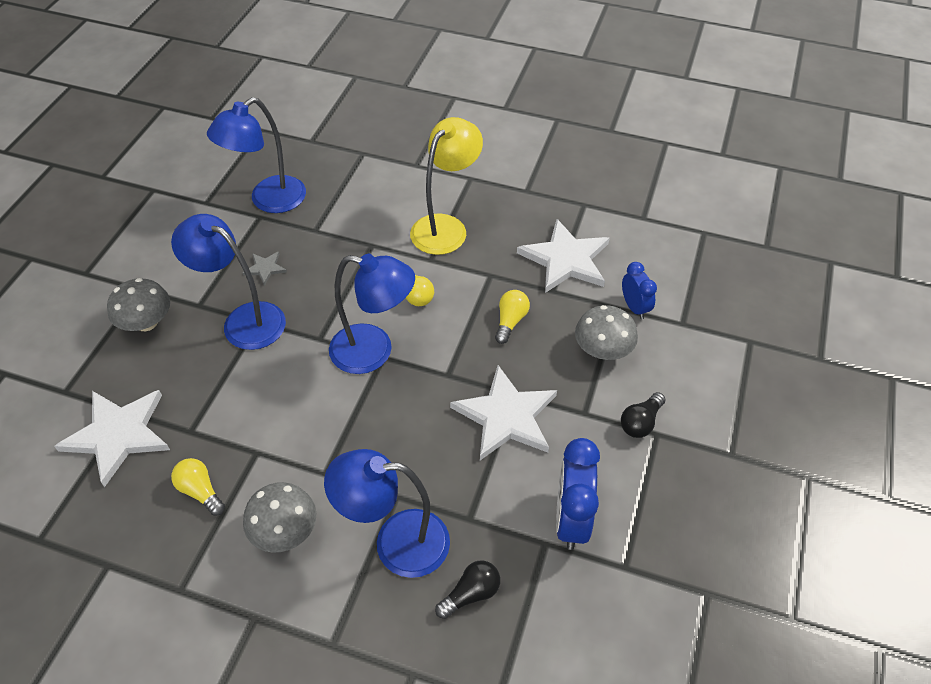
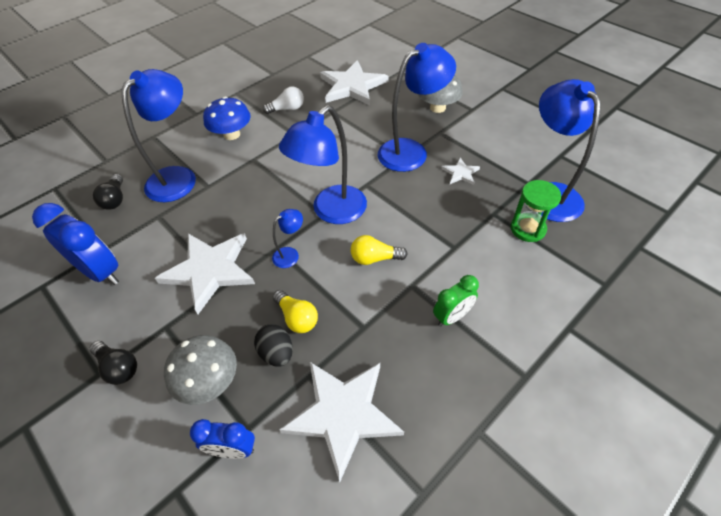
camera: 120 degrees right, 0 degrees up
yellow light bulb [171,458,225,516] -> white light bulb [263,86,304,114]
grey star [243,252,287,286] -> white star [442,157,480,185]
grey mushroom [243,482,317,553] -> blue mushroom [203,97,251,140]
yellow lamp [410,117,483,255] -> green clock [433,275,479,327]
black light bulb [621,392,666,438] -> black light bulb turned 150 degrees clockwise [90,341,137,385]
none -> black egg [254,324,293,367]
none -> blue lamp [272,209,303,268]
none -> green hourglass [511,180,561,242]

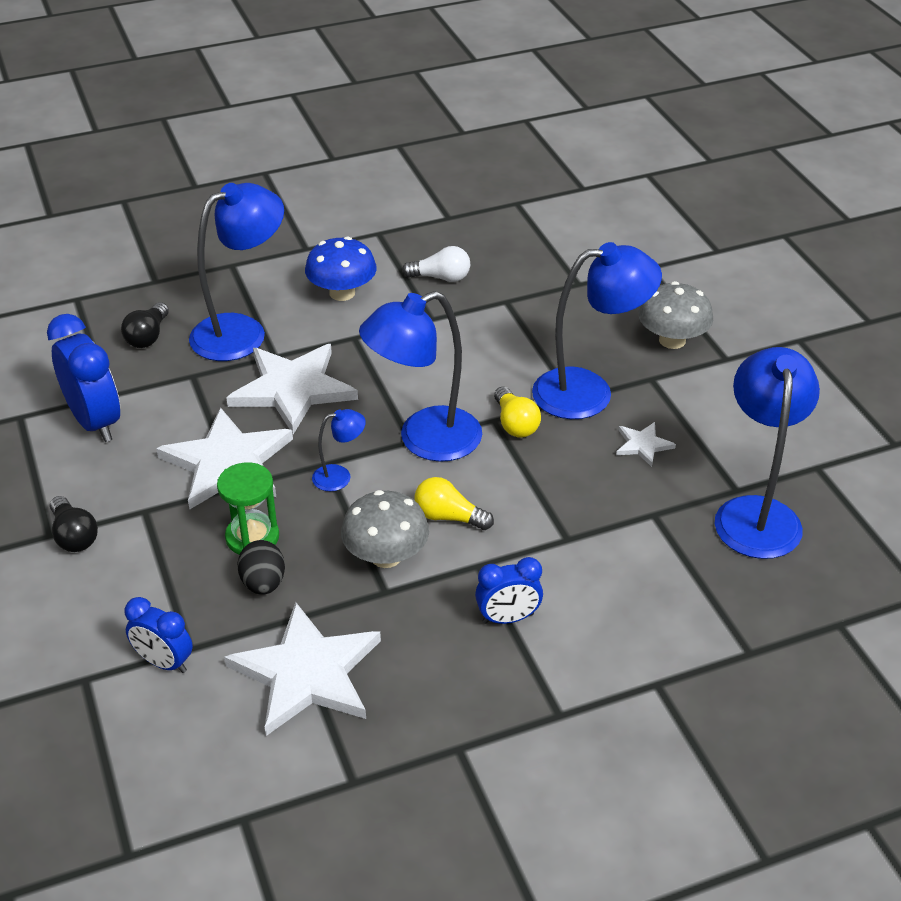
camera: 20 degrees right, 10 degrees down
grey mushroom [164,335,237,405] -> grey mushroom moved to [341,490,429,568]
yellow light bulb [273,290,318,333] -> yellow light bulb moved to [494,387,541,438]
white star [320,60,388,105] -> white star moved to [226,344,358,435]
green clock [433,275,479,327] -> blue clock [475,557,543,624]
green hourglass [511,180,561,242] -> green hourglass moved to [217,462,279,555]

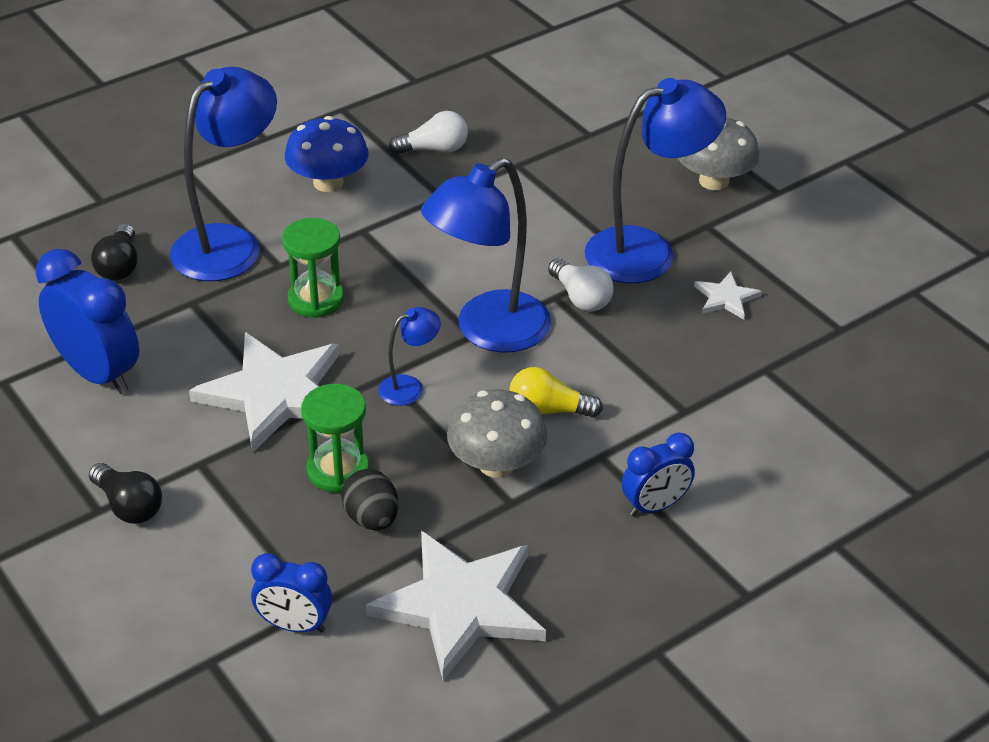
camera: 15 degrees left, 0 degrees up
white star [226,344,358,435] -> green hourglass [282,218,344,318]
yellow light bulb [494,387,541,438] -> white light bulb [548,258,614,312]
blue lamp [714,347,820,559] -> none

